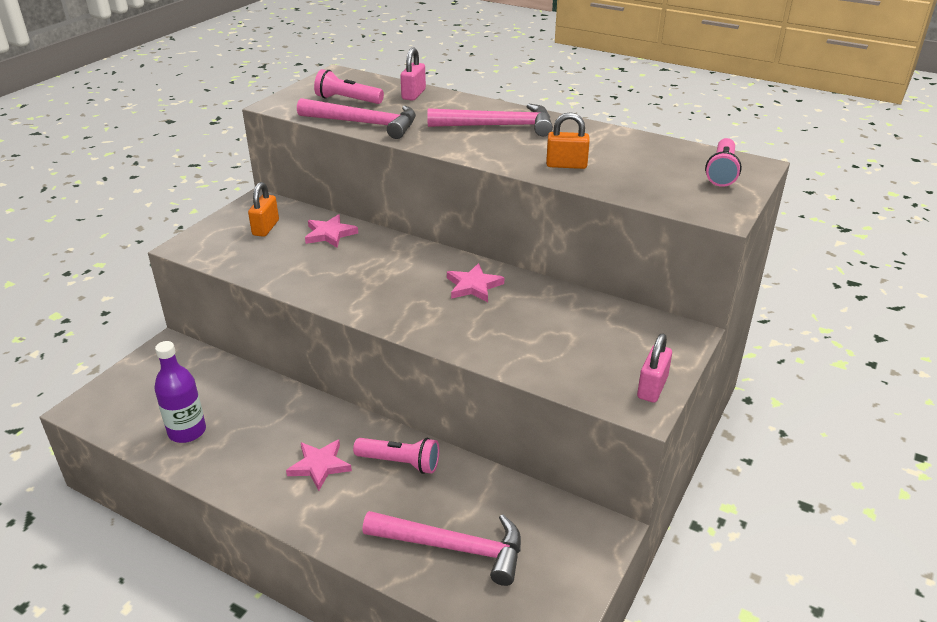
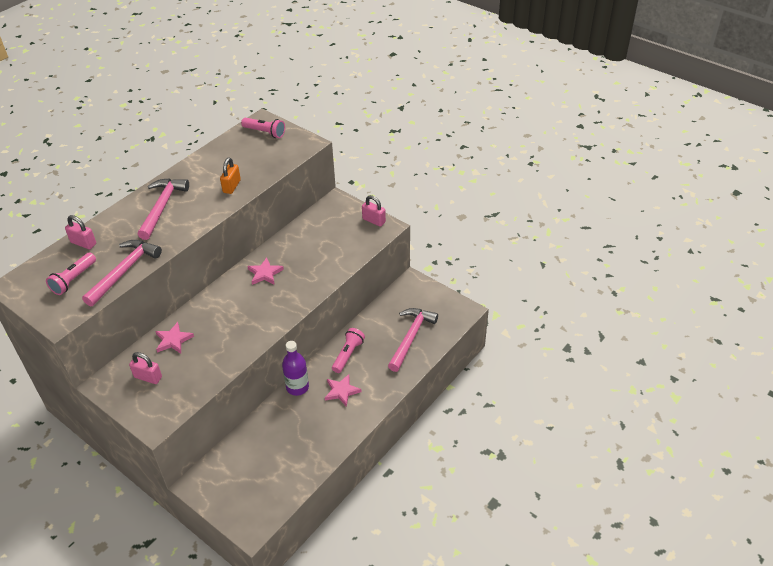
camera: 80 degrees left, 10 degrees up
purple bottle [154,341,206,443] -> purple bottle moved to [282,341,309,396]
orange padlock [248,182,279,237] -> pink padlock [129,352,162,384]

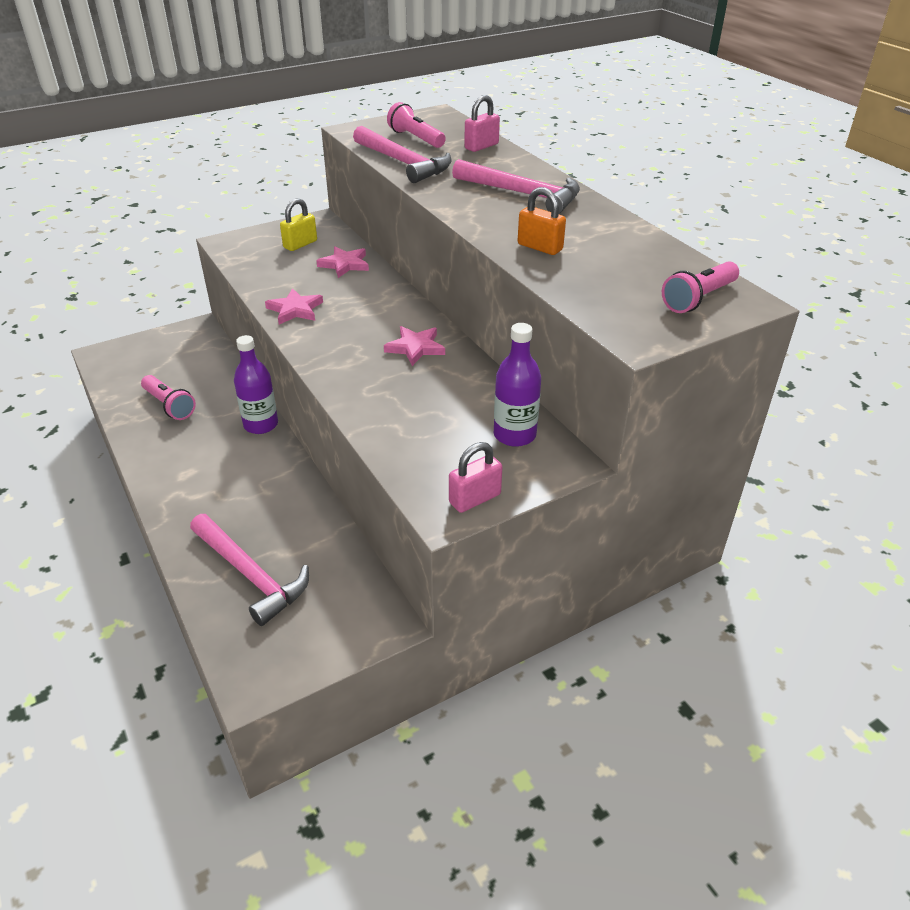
camera: 110 degrees right, 5 degrees down
pink padlock [129,352,162,384] -> yellow padlock [280,198,317,251]
pink star [325,374,361,407] -> pink star moved to [265,288,323,324]
pink flashlight [332,328,365,373] -> pink flashlight moved to [141,375,196,420]
none -> purple bottle [494,323,541,447]

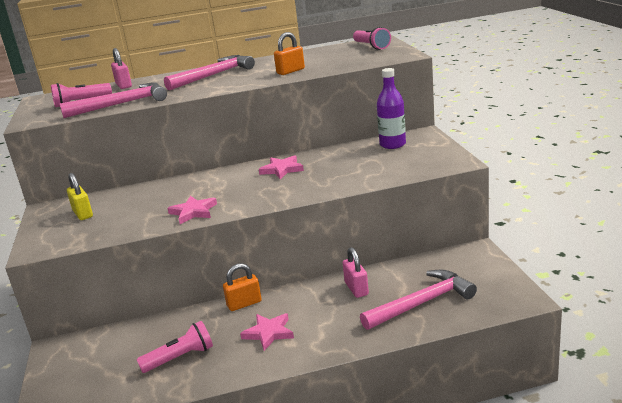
camera: 70 degrees left, 15 degrees down
purple bottle [234,335,278,434] -> orange padlock [223,263,262,311]
pink star [316,246,369,278] -> pink star moved to [240,313,294,351]
pink padlock [449,442,502,513] -> pink padlock moved to [343,247,369,298]

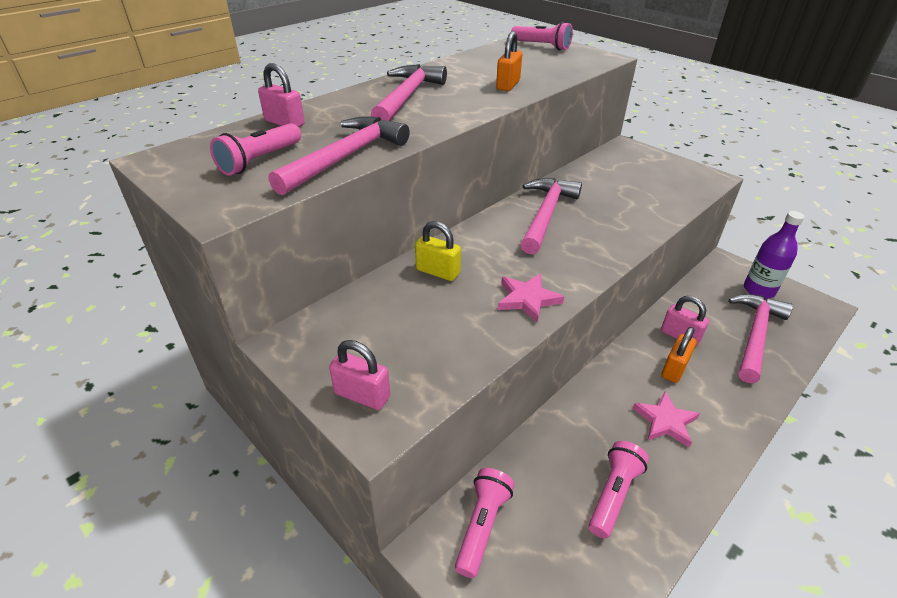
camera: 35 degrees left, 15 degrees up
yellow padlock [67,173,93,220] -> yellow padlock moved to [415,221,461,281]
orange padlock [223,263,262,311] -> orange padlock moved to [661,327,697,383]
pink star [259,155,304,179] -> pink hammer [520,178,582,254]
purple bottle [377,68,406,149] -> purple bottle moved to [744,211,804,299]
none -> pink padlock [329,340,390,410]
none -> pink flashlight [455,468,514,578]

